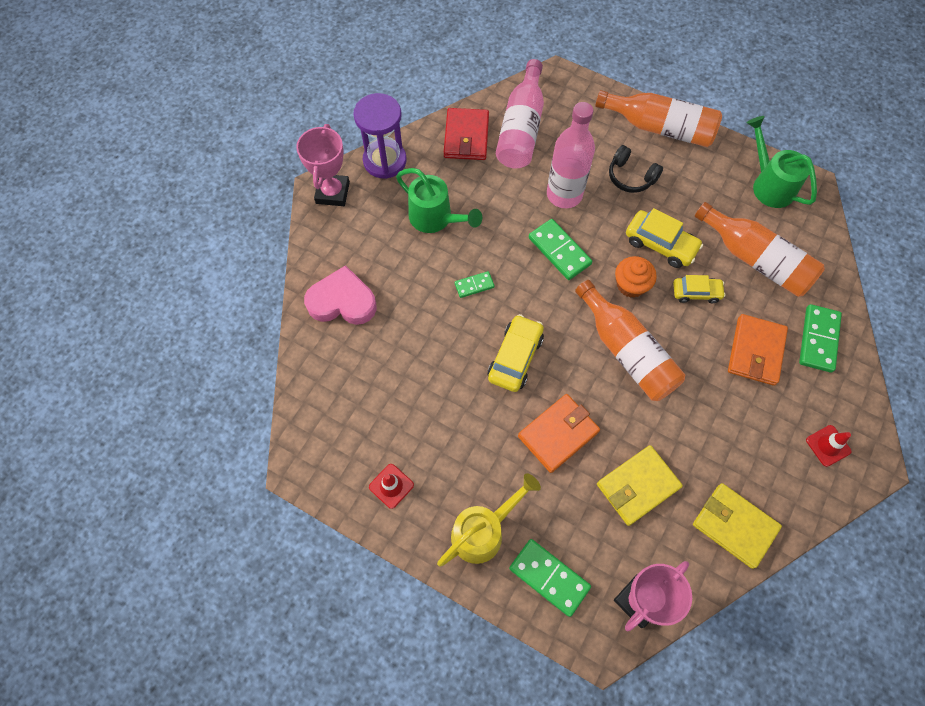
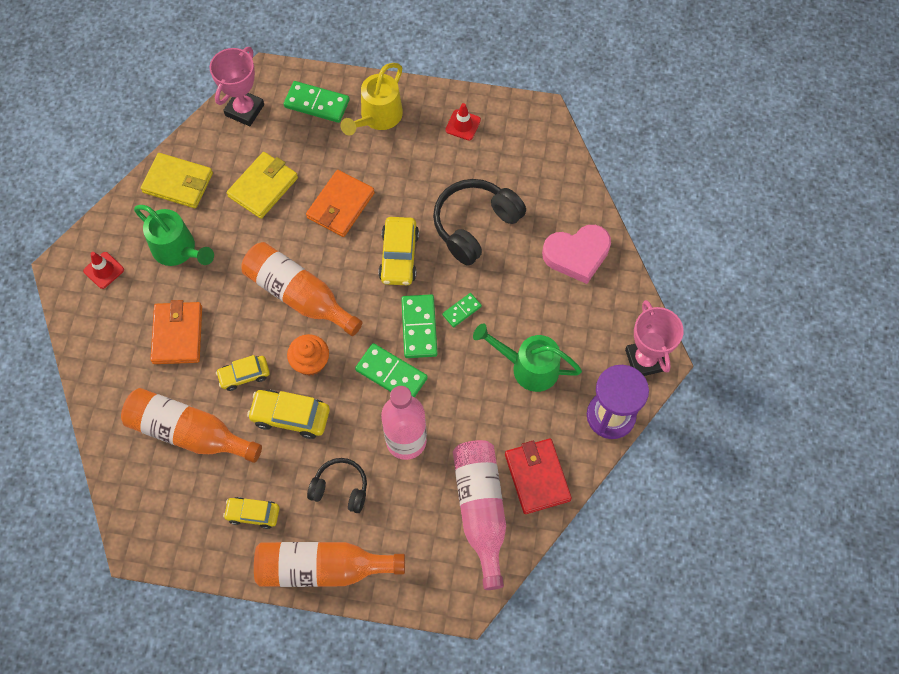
camera: 160 degrees right, 0 degrees up
green watering can [747,116,817,208] -> green watering can moved to [134,205,214,266]
green domino [799,304,842,373] -> green domino moved to [401,294,438,358]
none -> yellow car [223,497,280,529]
none -> black headphones [433,179,526,266]

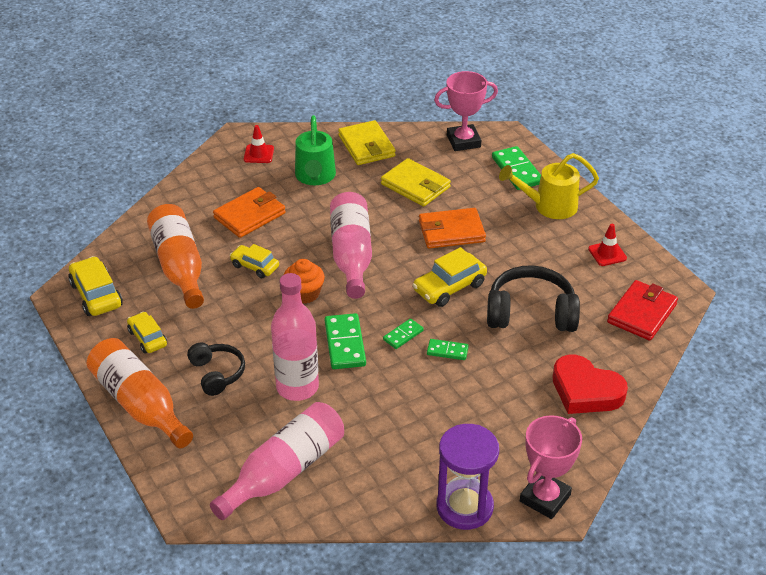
camera: 50 degrees right, 25 degrees down
yellow wallet [227,152,298,219] -> yellow wallet turned 45 degrees clockwise [381,158,451,207]
orange bottle [241,242,363,336] -> pink bottle [330,192,372,299]
yellow car [247,390,330,439] -> yellow car moved to [68,256,123,316]
green domino [401,294,438,358] -> green domino [383,318,424,349], size x0.57
green watering can [473,323,582,392] -> none
red wallet [505,438,572,514] -> red wallet moved to [607,280,678,341]
pink heart [542,225,611,284] -> red heart [553,355,628,414]

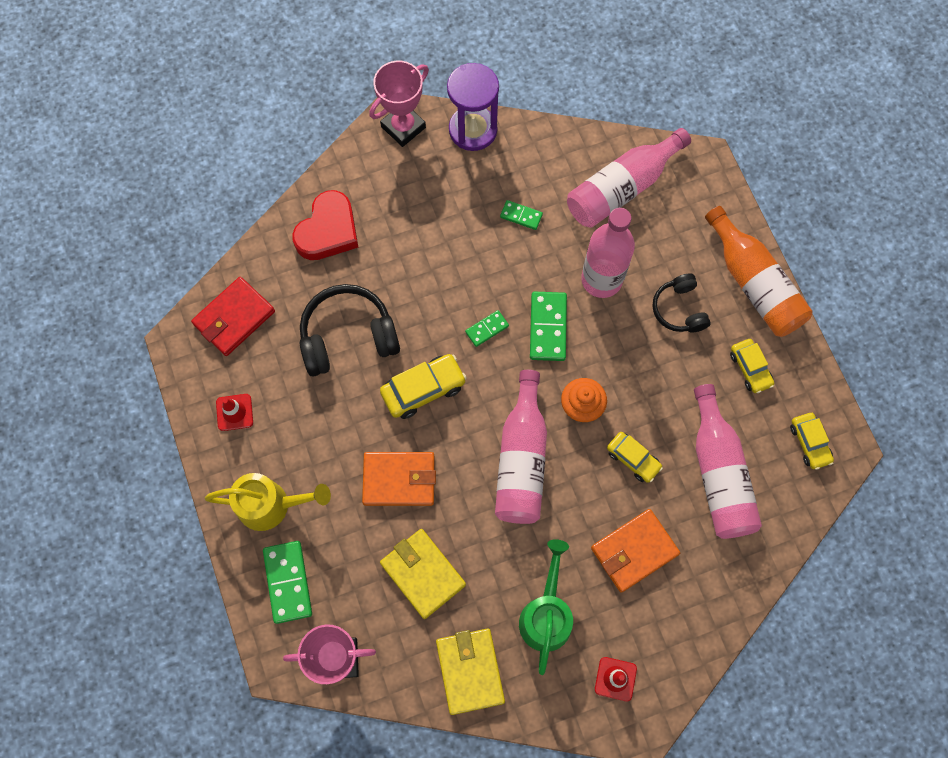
camera: 170 degrees left, 30 degrees up
yellow car [68,256,123,316] -> yellow car [790,413,834,470], size x0.66
orange bottle [147,204,204,309] -> pink bottle [694,384,762,539]
green domino [427,339,469,360] -> green domino moved to [500,200,543,230]
black headphones [487,265,580,332] -> black headphones turned 150 degrees clockwise [300,284,400,377]
red heart [553,355,628,414] -> red heart turned 75 degrees clockwise [292,190,358,260]

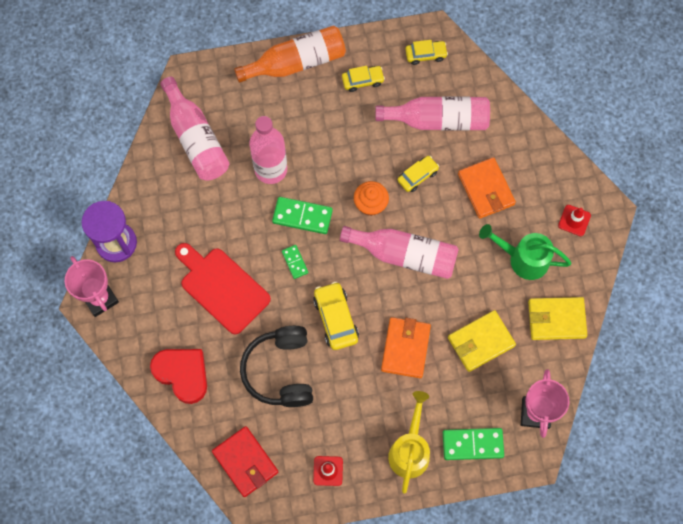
camera: 80 degrees left, 0 degrees up
green domino [500,200,543,230] -> none
black headphones [653,273,711,332] -> none
none -> red cutting board [175,243,271,335]

